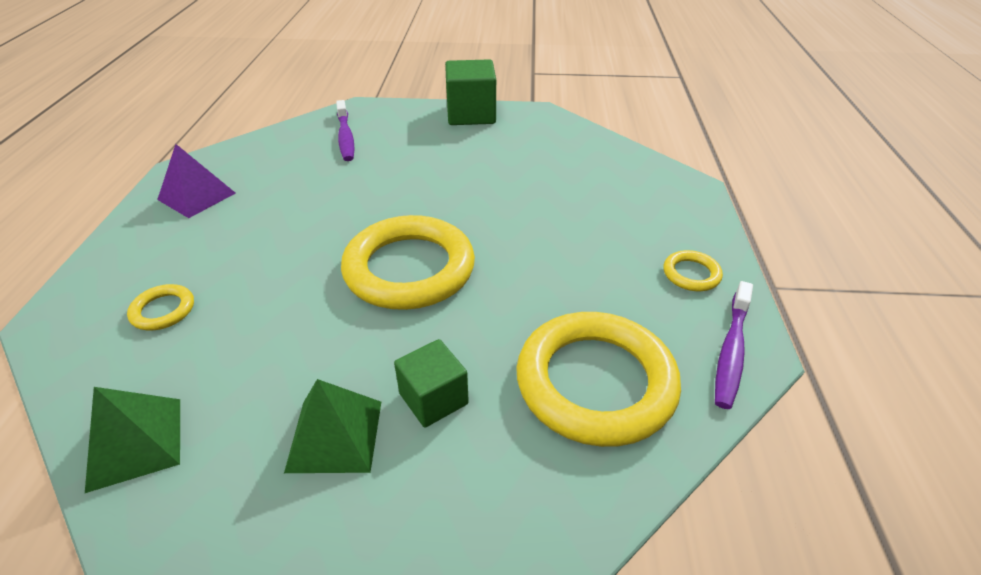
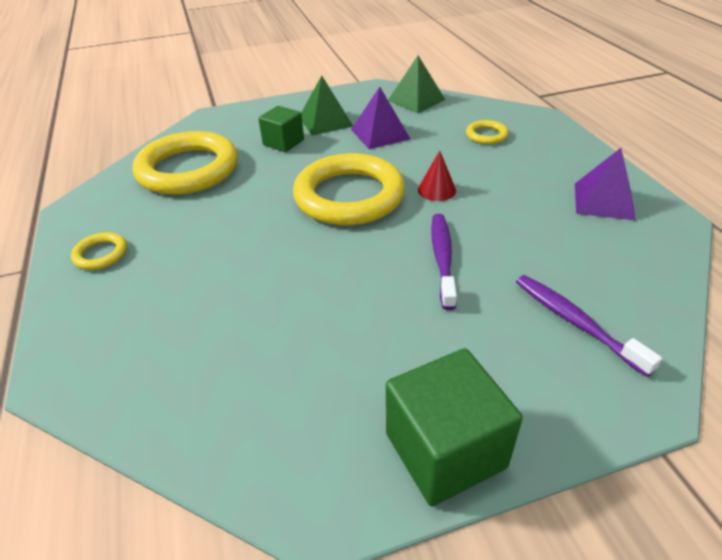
camera: 160 degrees right, 0 degrees up
purple toothbrush [715,281,753,409] -> purple toothbrush moved to [431,214,457,310]
none -> purple pyramid [351,87,410,149]
none -> red cone [418,151,456,201]

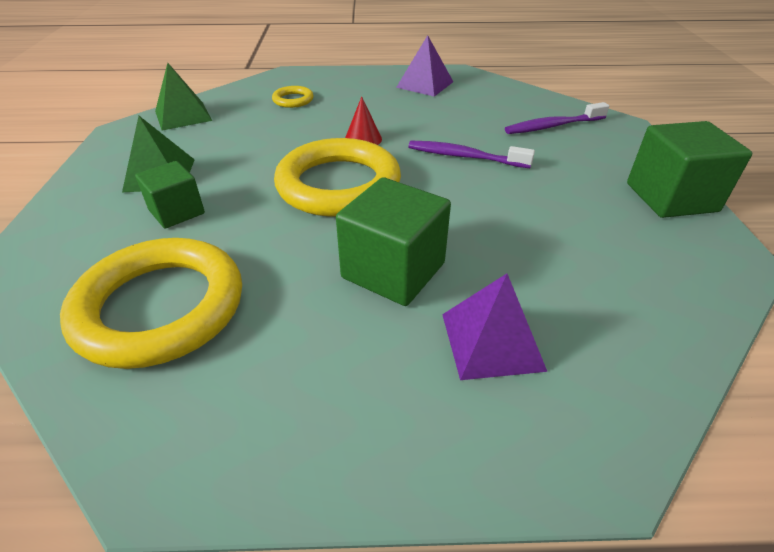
camera: 75 degrees left, 0 degrees up
yellow ring [71,232,127,270] -> none
purple pyramid [351,87,410,149] -> purple pyramid moved to [442,274,548,380]
none -> green cube [336,177,451,306]

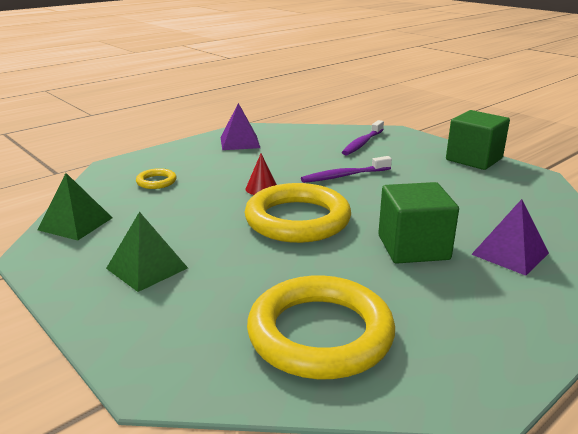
camera: 40 degrees left, 15 degrees down
green cube [135,161,205,229] -> none

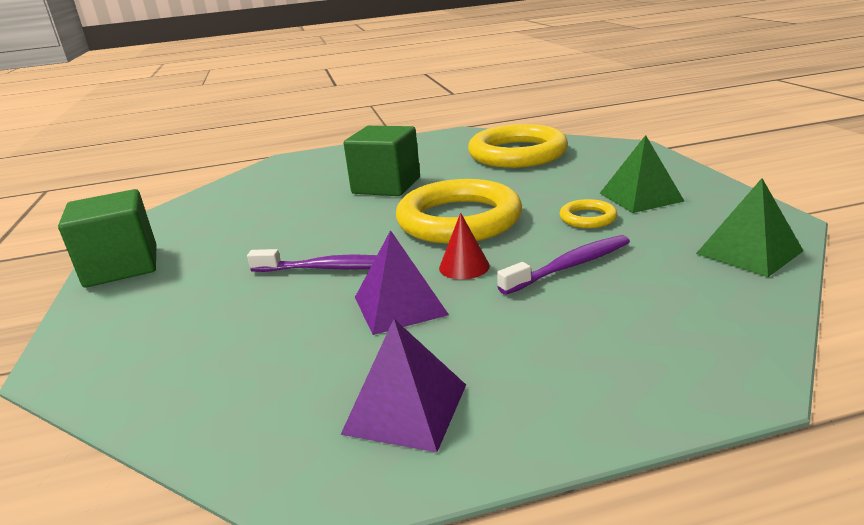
camera: 150 degrees left, 0 degrees up
yellow ring [136,168,176,189] -> yellow ring moved to [559,199,617,228]
purple toothbrush [342,120,384,155] -> purple toothbrush moved to [497,235,630,295]
purple pyramid [471,199,549,276] -> purple pyramid moved to [355,230,449,335]

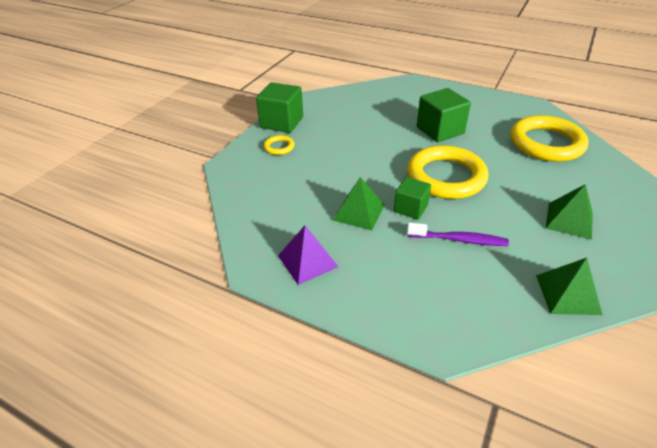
camera: 40 degrees right, 15 degrees up
purple toothbrush [247,249,377,272] -> none
purple pyramid [355,230,449,335] -> green pyramid [333,177,384,230]
red cone [439,213,490,279] -> green cube [394,177,431,220]
yellow ring [559,199,617,228] -> yellow ring moved to [264,135,295,155]

